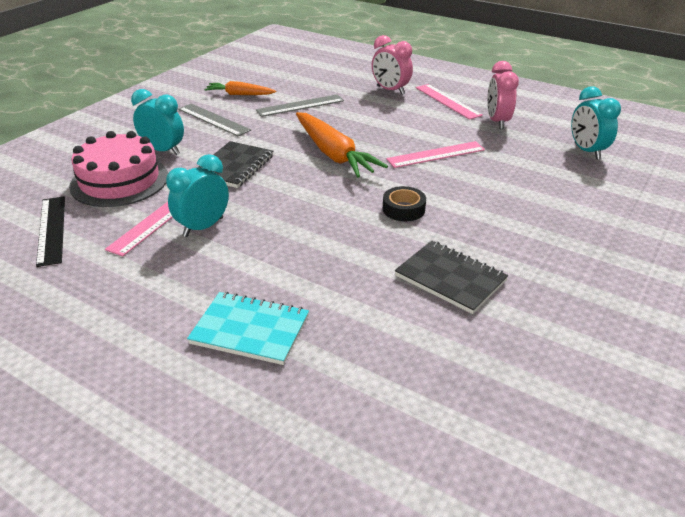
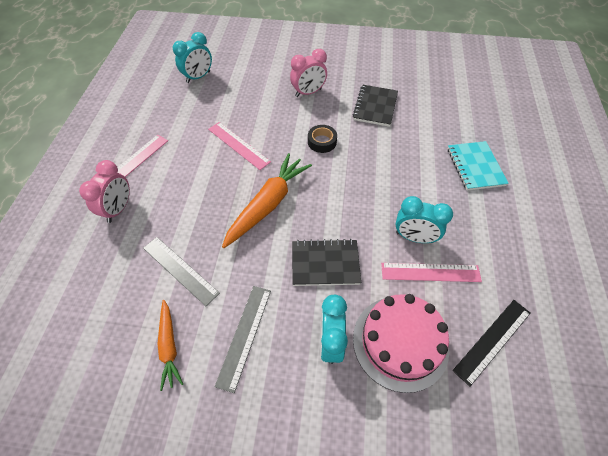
camera: 115 degrees left, 20 degrees up
pink clock [487,61,519,129] -> pink clock moved to [290,49,327,97]

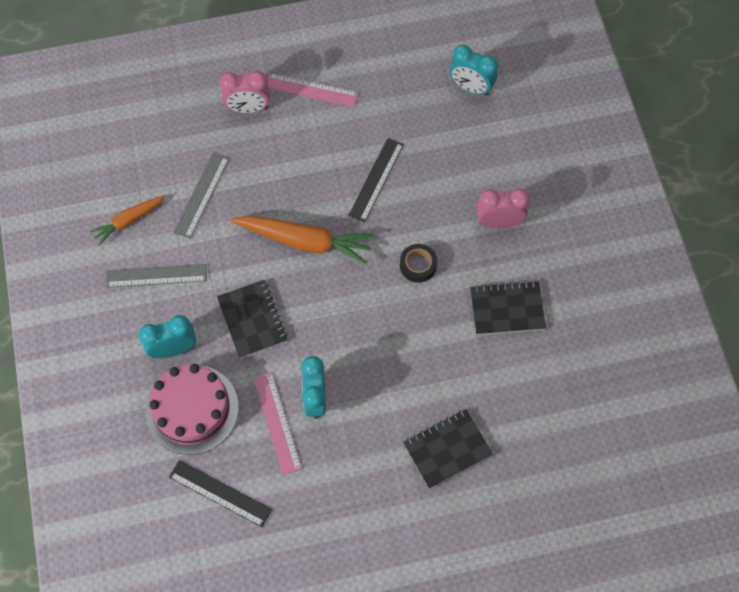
camera: 70 degrees right, 10 degrees up
pink ruler [208,122,271,170] -> black ruler [348,138,404,222]
pink clock [290,49,327,97] -> pink clock turned 135 degrees clockwise [477,188,530,228]
turquoise notebook [448,141,509,191] -> black notebook [403,409,493,489]

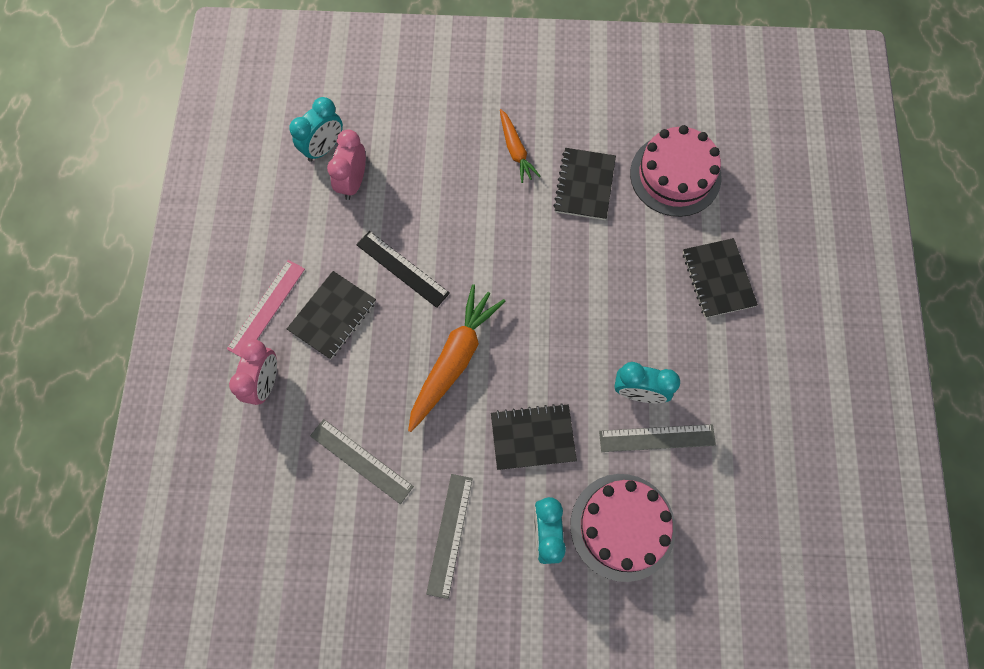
camera: 75 degrees left, 5 degrees up
orange carrot [90,195,165,245] -> orange carrot moved to [500,109,540,183]
black ruler [169,460,272,527] -> none
pink ruler [253,372,302,475] -> grey ruler [599,424,716,452]
black tape [400,244,437,283] -> none
pink clock [477,188,530,228] -> pink clock moved to [327,129,366,200]
none -> black notebook [287,271,376,359]
none -> pink cake [630,125,722,217]

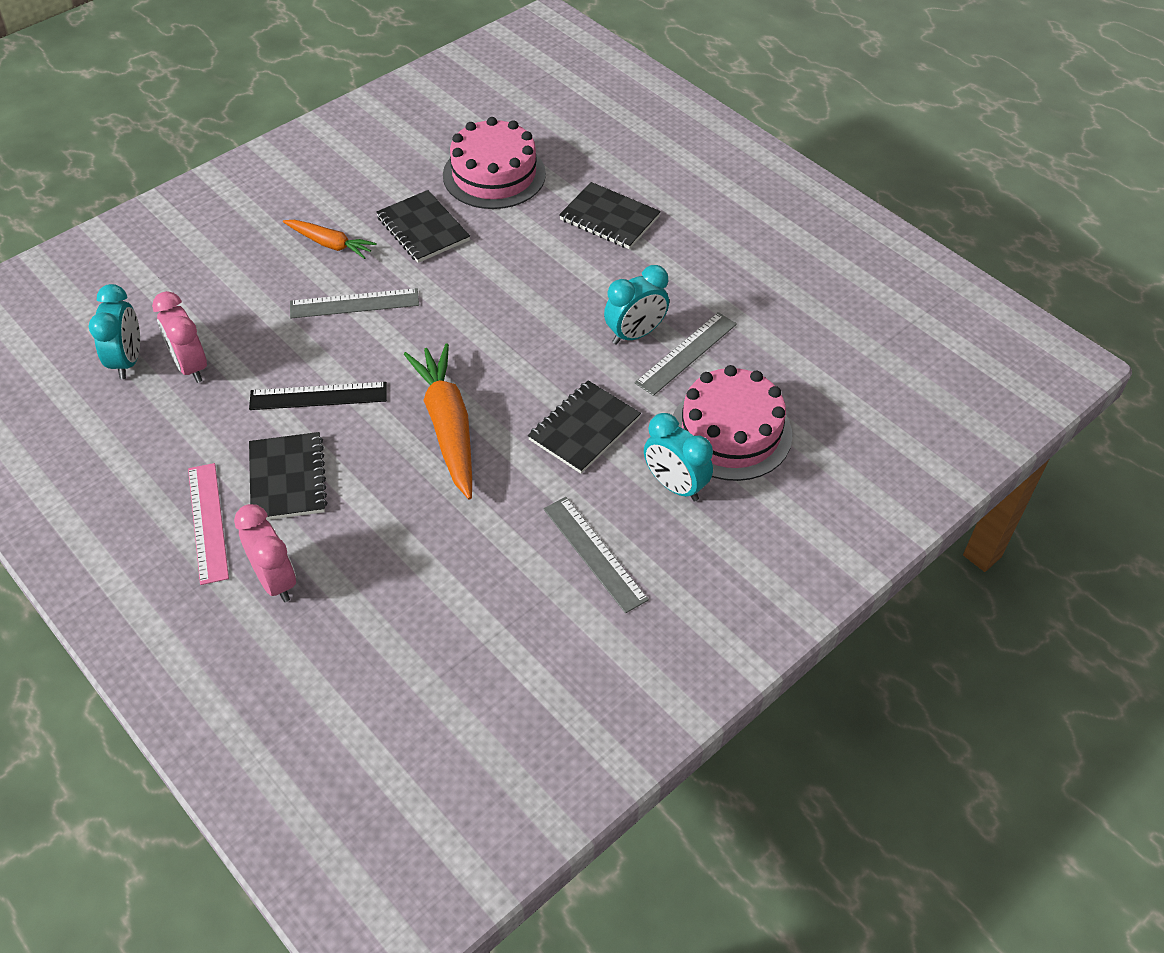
camera: 45 degrees left, 20 degrees down
grey ruler [310,419,414,504] -> grey ruler moved to [290,288,419,318]

